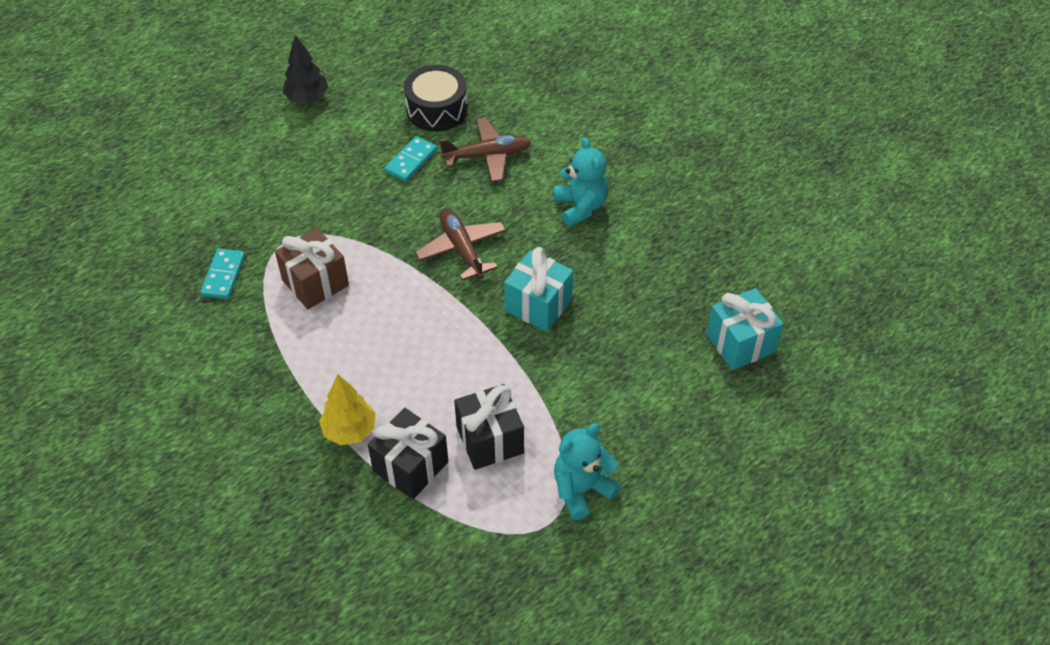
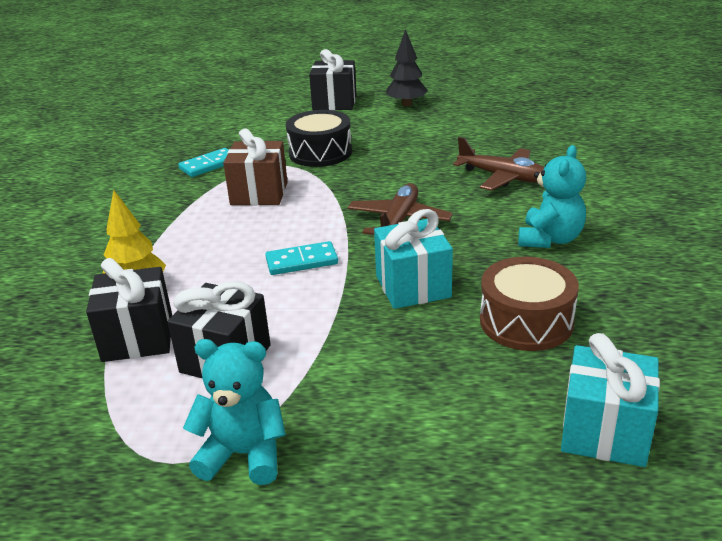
camera: 45 degrees right, 20 degrees down
turquoise domino [385,136,437,182] -> turquoise domino moved to [265,241,338,275]
black drum [404,65,468,131] -> black drum moved to [286,110,352,167]
none -> black gift [309,49,356,110]
none -> brown drum [480,257,579,351]

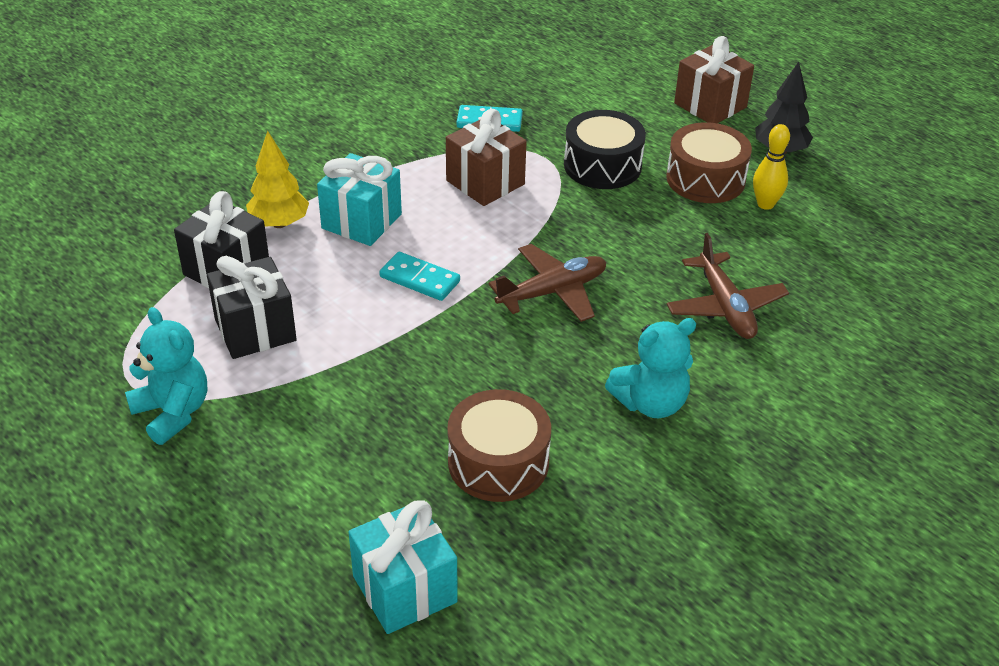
camera: 40 degrees right, 10 degrees up
black gift [309,49,356,110] -> brown gift [674,36,754,123]
turquoise gift [374,209,453,309] -> turquoise gift moved to [317,153,402,246]
none -> brown drum [666,122,752,203]
none -> yellow bowling pin [753,124,790,210]

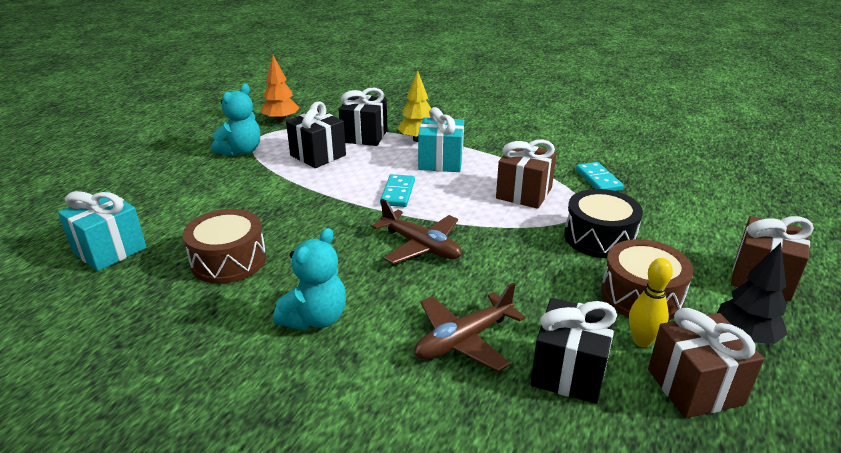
camera: 70 degrees right, 10 degrees down
turquoise teddy bear [605,318,696,418] -> turquoise teddy bear turned 105 degrees counterclockwise [273,228,346,330]
none -> orange tree [261,55,299,123]
none -> black gift [531,298,617,404]
none -> brown gift [648,308,764,418]

